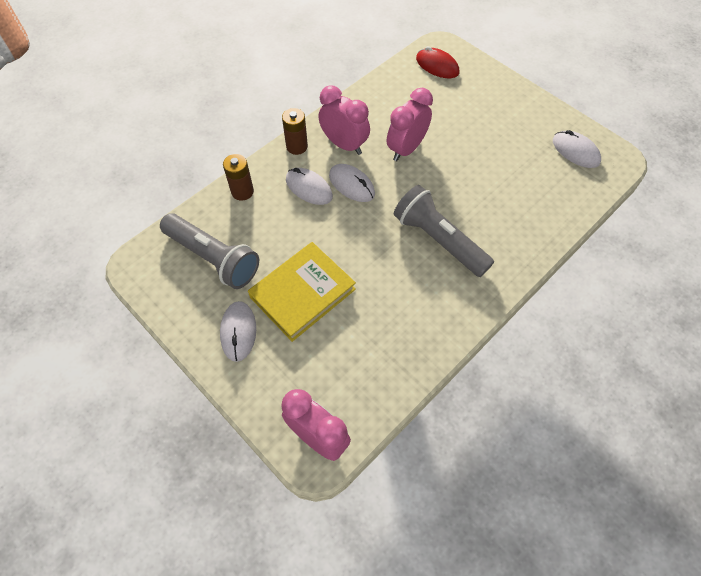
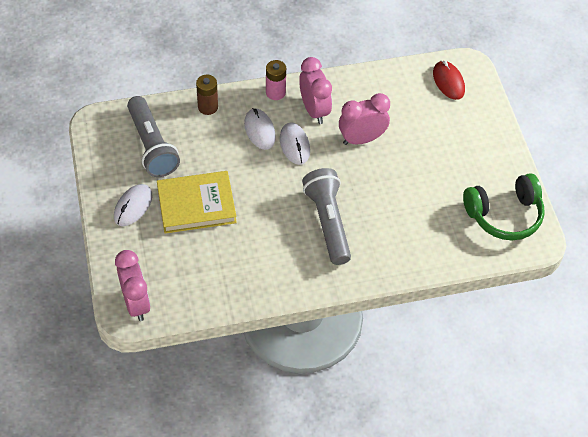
camera: 30 degrees right, 5 degrees down
brown battery [282,108,308,155] -> pink battery [266,60,286,100]
white mouse [553,130,601,168] -> green headphones [463,173,544,240]

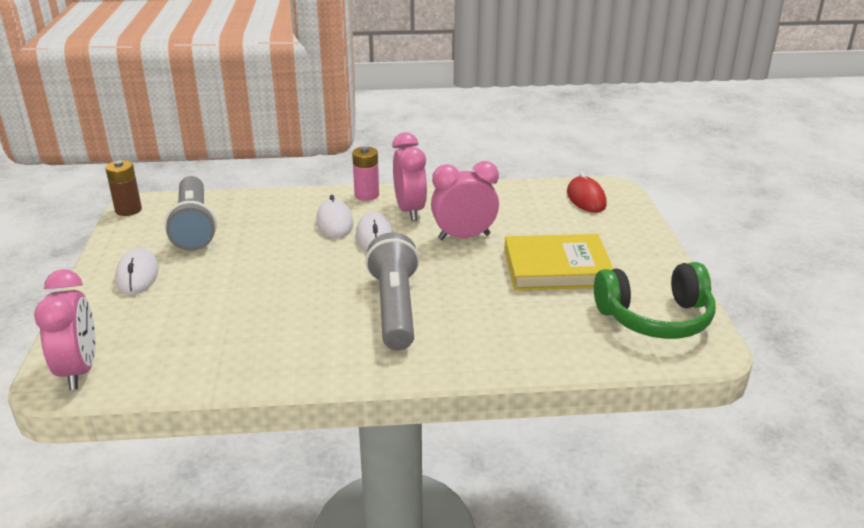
camera: 10 degrees right, 25 degrees down
white mouse [114,184,153,226] -> white mouse turned 45 degrees counterclockwise [115,248,159,295]
yellow book [157,171,237,234] -> yellow book moved to [504,234,614,290]
brown battery [196,74,218,115] -> brown battery moved to [105,160,142,216]

